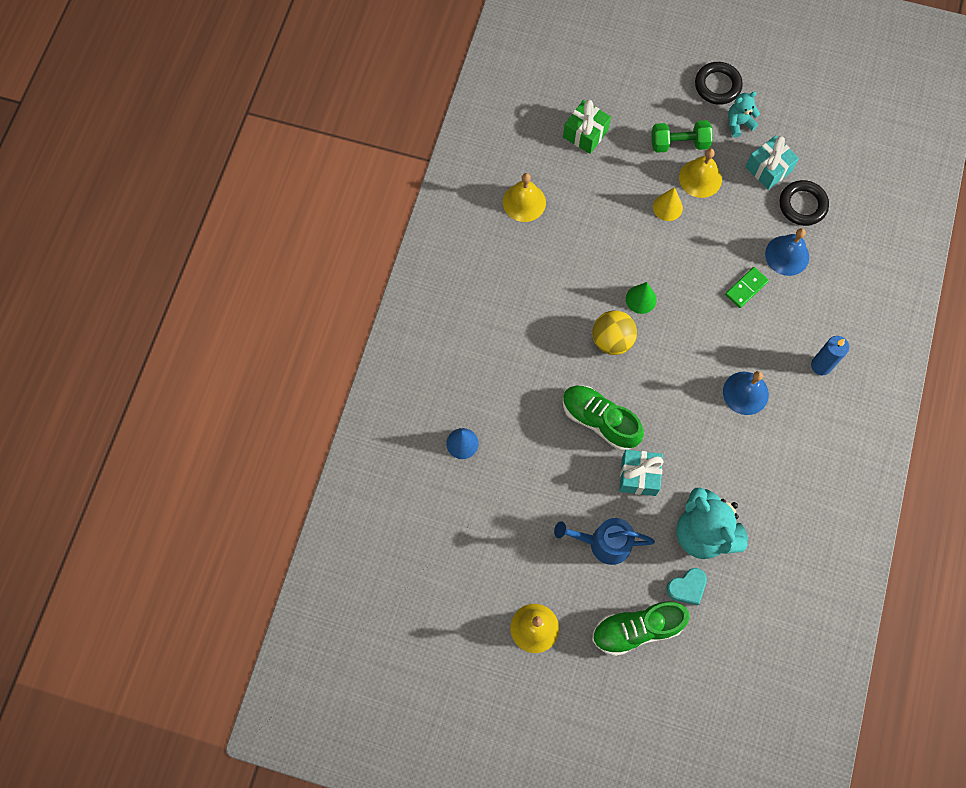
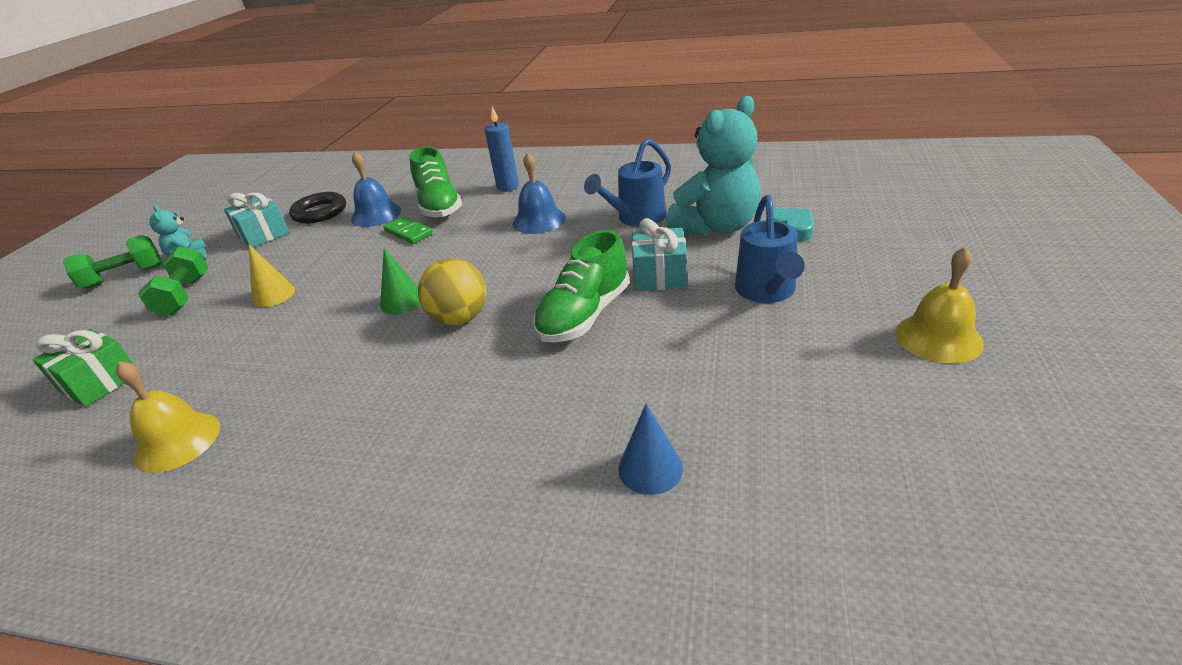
camera: 90 degrees left, 35 degrees down
green shoe [592,601,690,656] -> green shoe moved to [410,147,462,218]
yellow bell [679,148,722,198] -> none
black ring [695,62,743,105] -> green dumbbell [63,235,162,289]
none -> blue watering can [584,139,671,227]

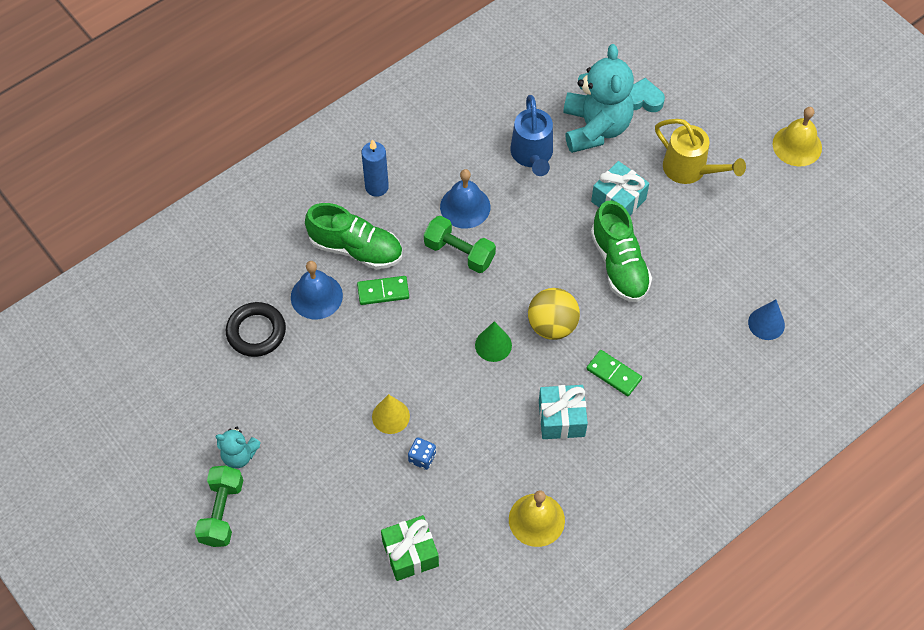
camera: 55 degrees left, 25 degrees up
green dumbbell [138,246,209,316] -> green dumbbell moved to [424,216,496,273]
turquoise gift [224,193,289,248] -> turquoise gift moved to [539,385,588,439]
blue watering can [735,195,805,303] -> yellow watering can [655,119,746,184]
none -> blue dice [408,437,436,470]
none -> green domino [586,350,642,396]

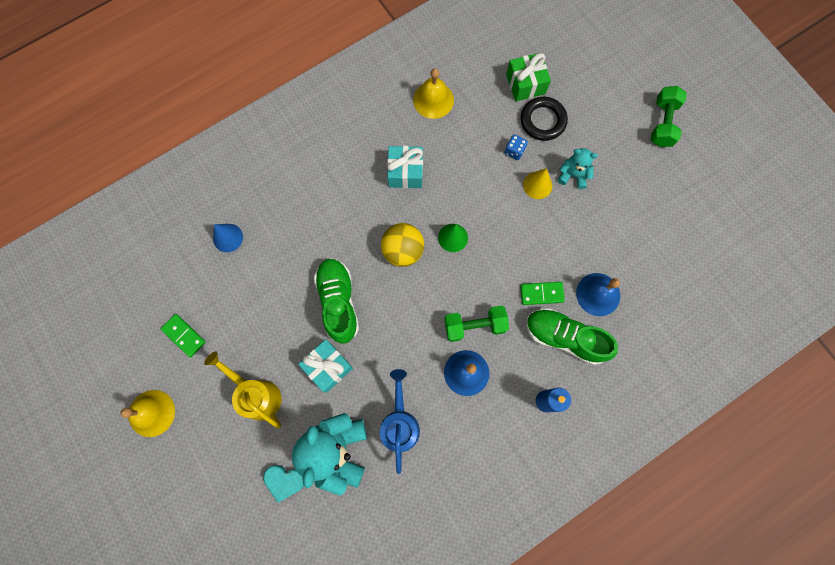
camera: 175 degrees left, 15 degrees up
turquoise teddy bear [216,427,261,468] -> turquoise teddy bear moved to [558,148,598,189]
black ring [226,302,286,357] -> black ring moved to [521,97,568,141]
green dumbbell [424,216,496,273] -> green dumbbell turned 45 degrees counterclockwise [444,305,509,342]
green domino [586,350,642,396] -> green domino moved to [161,314,206,357]

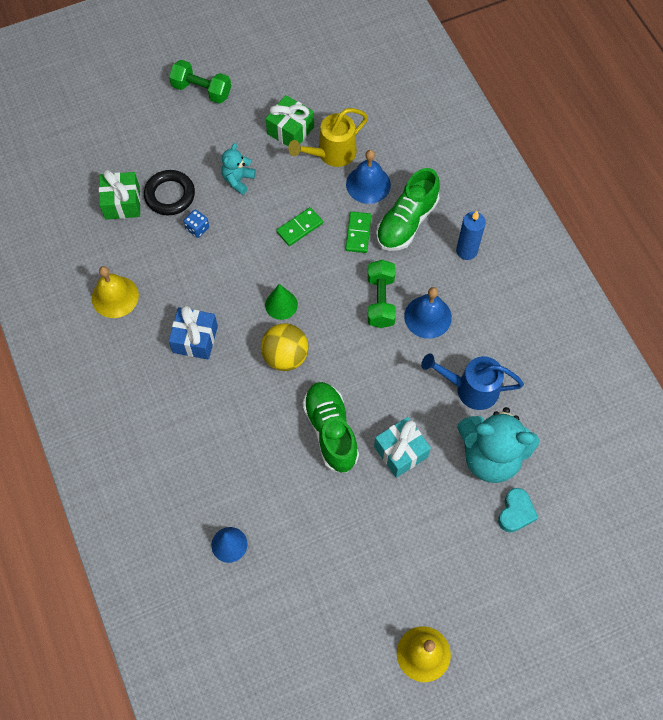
camera: 80 degrees left, 10 degrees down
green domino [161,314,206,357] -> green domino moved to [276,207,323,246]
yellow watering can [204,351,282,428] -> yellow watering can moved to [288,108,368,167]
green shoe [314,258,359,344] -> green shoe turned 75 degrees clockwise [302,382,359,473]
turquoise gift [387,146,423,188] -> blue gift [169,306,218,360]
yellow cone [523,168,552,199] -> none
none -> green gift [266,95,314,146]

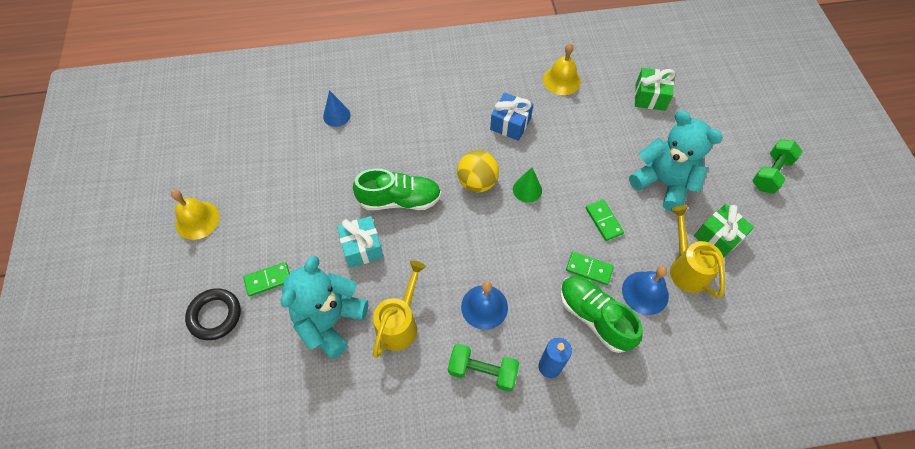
camera: 105 degrees right, 5 degrees down
black ring [144,170,195,215] -> black ring moved to [185,288,241,340]
blue dice [184,209,209,238] -> none
turquoise teddy bear [222,143,256,195] -> turquoise teddy bear [629,110,723,212], size x2.01
green dumbbell [368,260,396,328] -> green dumbbell moved to [448,344,519,392]
blue watering can [421,353,524,410] -> yellow watering can [373,261,426,358]
turquoise heart [498,488,538,533] -> none
none -> green domino [243,262,290,296]

